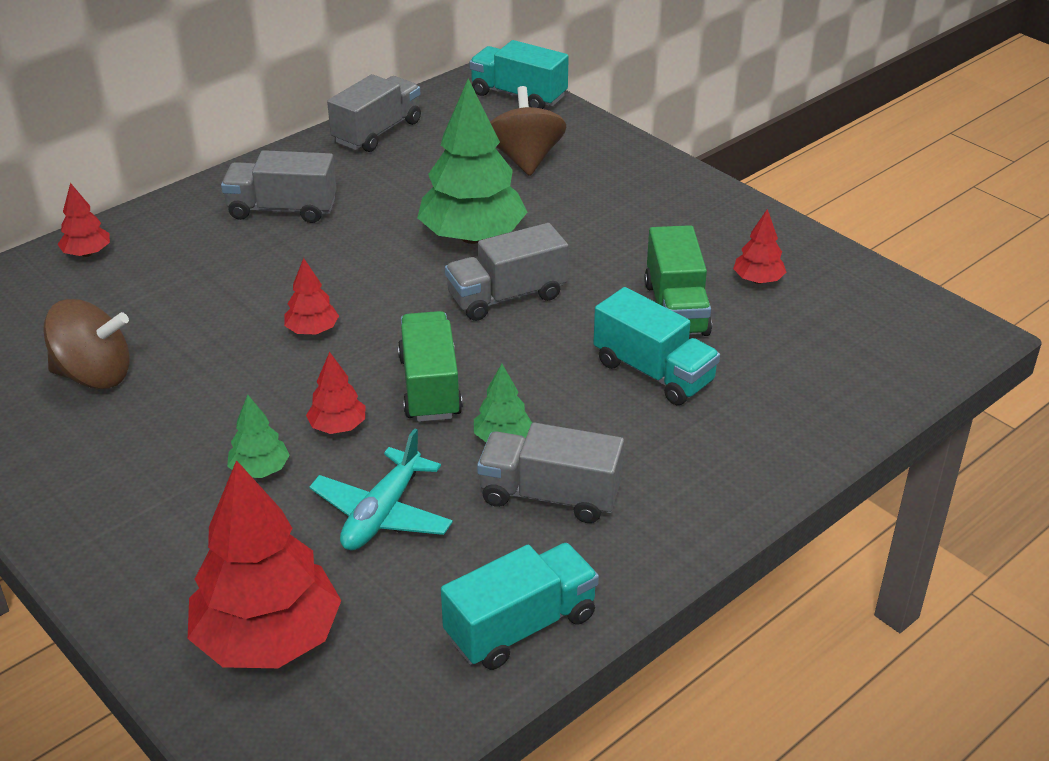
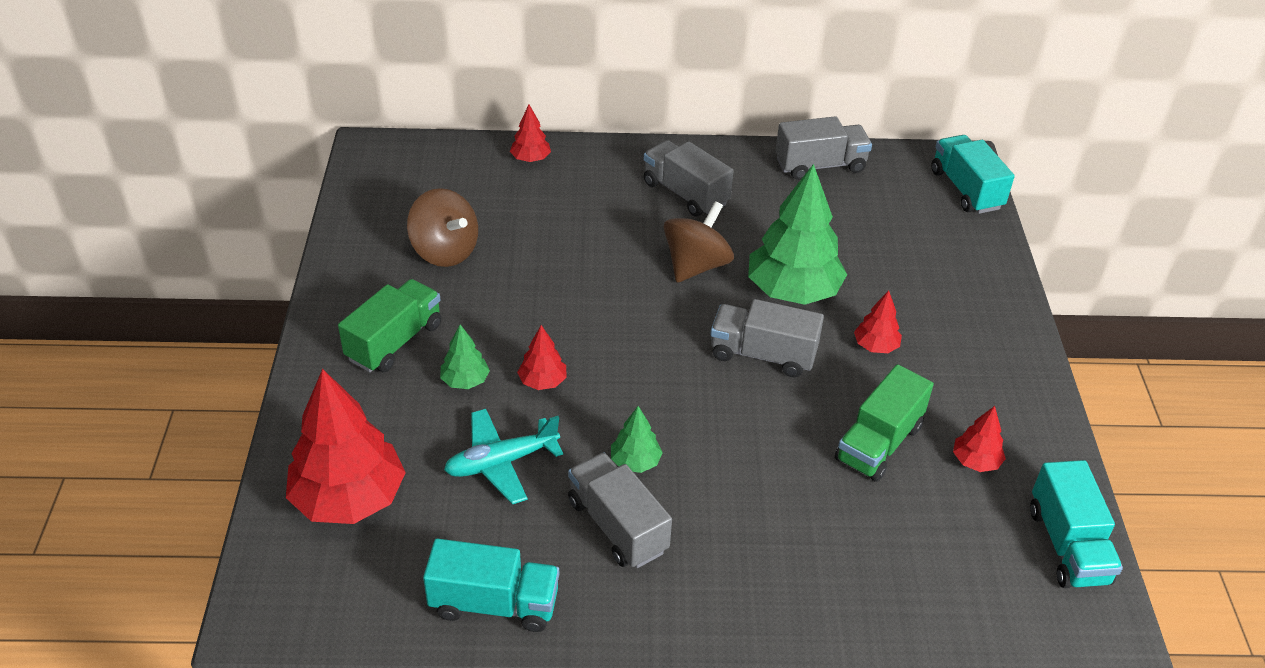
camera: 40 degrees right, 5 degrees up
red tree [284,258,339,335] -> red tree moved to [854,290,902,353]
green truck [398,311,463,422] -> green truck moved to [338,279,442,372]
brown spinning top [490,86,566,176] -> brown spinning top moved to [664,201,734,283]
turquoise truck [593,287,720,405] -> turquoise truck moved to [1030,460,1123,588]

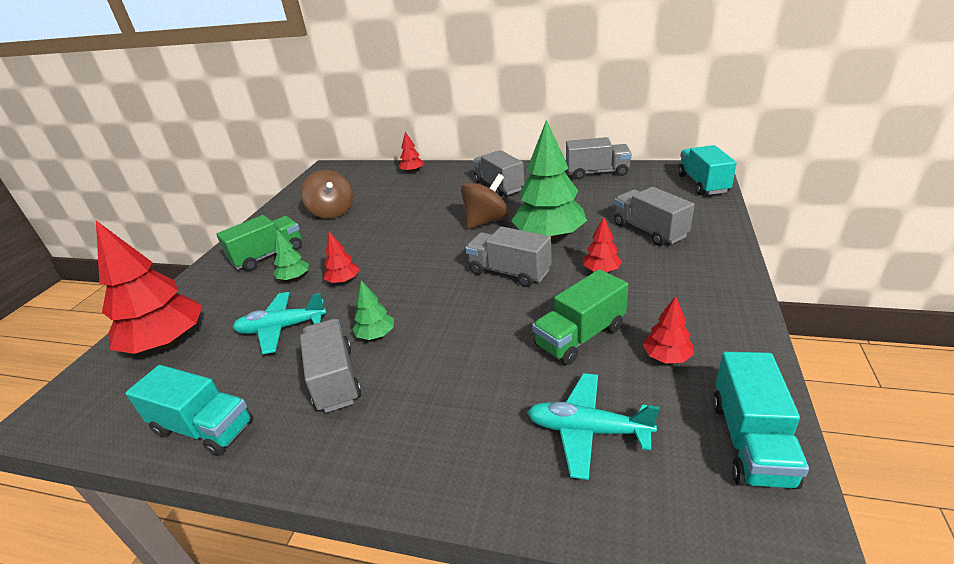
camera: 20 degrees right, 10 degrees down
none -> turquoise plane [527,373,659,480]
none -> grey truck [614,187,694,246]

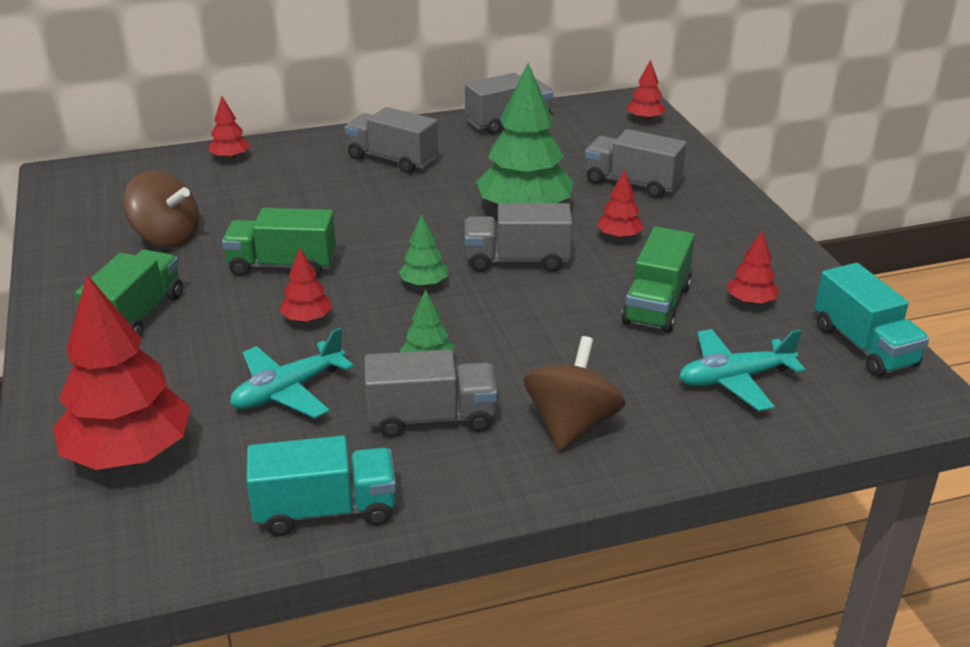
camera: 35 degrees left, 0 degrees up
green tree [274,230,309,281] -> green tree moved to [399,214,448,287]
grey truck [300,319,361,413] -> grey truck turned 135 degrees clockwise [364,350,497,437]
brown spinning top [461,174,509,229] -> brown spinning top moved to [524,336,625,451]
turquoise truck [678,145,737,195] -> red tree [627,60,666,121]
none -> green truck [222,208,336,278]

